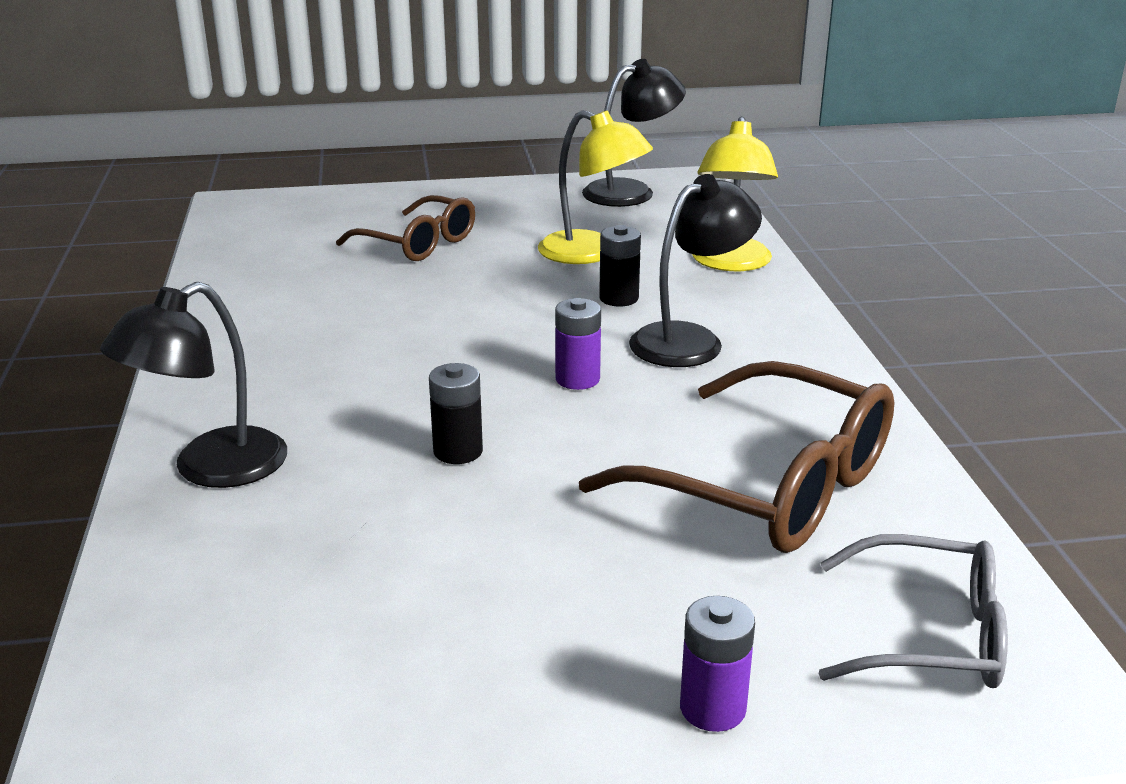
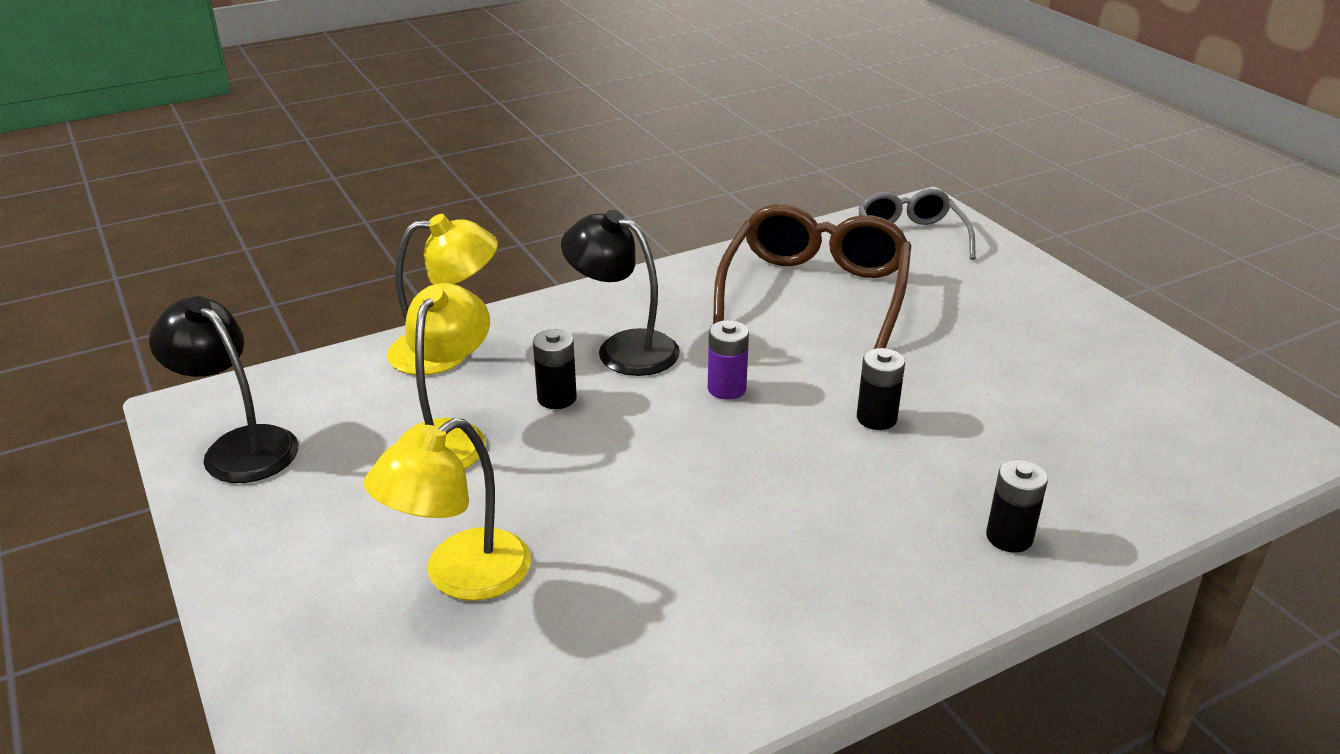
camera: 110 degrees left, 5 degrees up
black lamp [100,282,287,488] -> black battery [986,460,1048,553]
brown glasses [336,195,475,261] -> yellow lamp [364,418,531,601]
purple battery [680,596,755,732] -> none

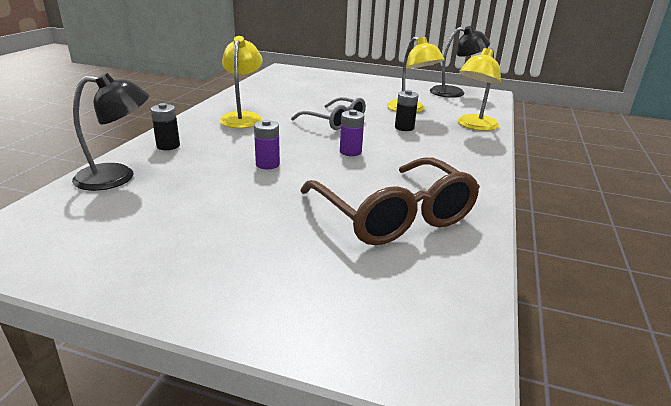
camera: 135 degrees right, 5 degrees down
yellow lamp [364,418,531,601] -> yellow lamp moved to [219,36,263,128]
black lamp [561,210,680,376] -> black lamp moved to [72,73,149,191]
black battery [857,348,905,430] -> purple battery [254,119,280,169]
grey glasses [858,189,976,260] -> grey glasses moved to [291,97,366,130]

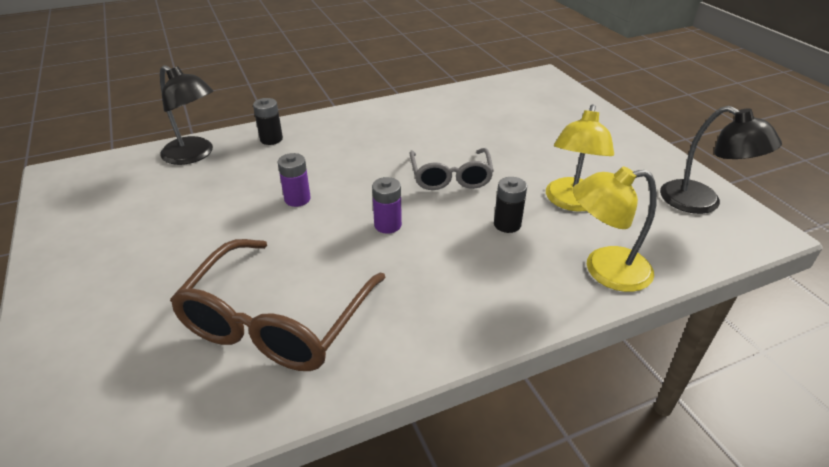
camera: 50 degrees right, 10 degrees up
yellow lamp [219,36,263,128] -> none

